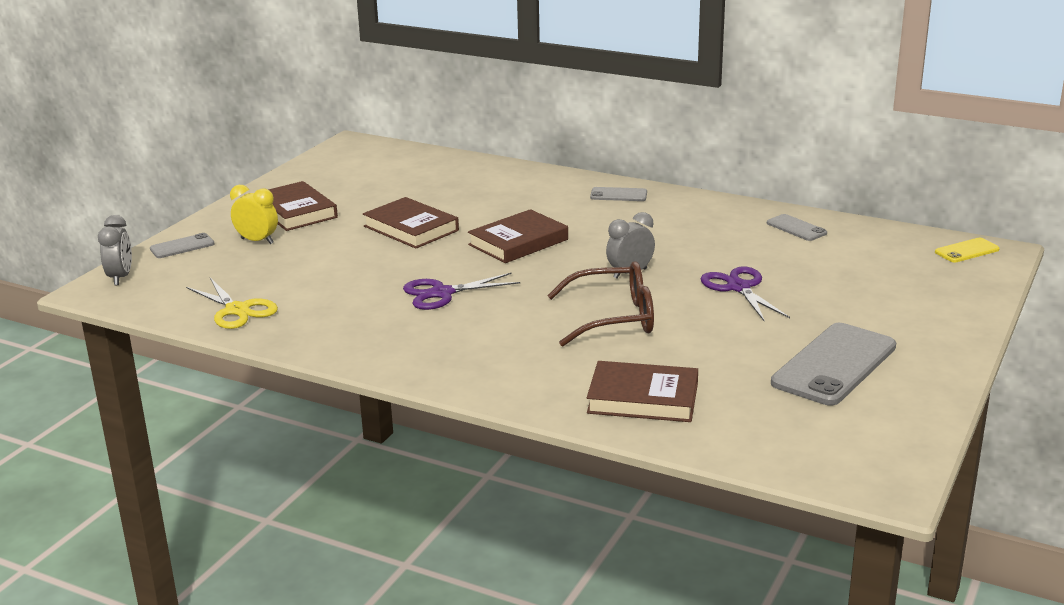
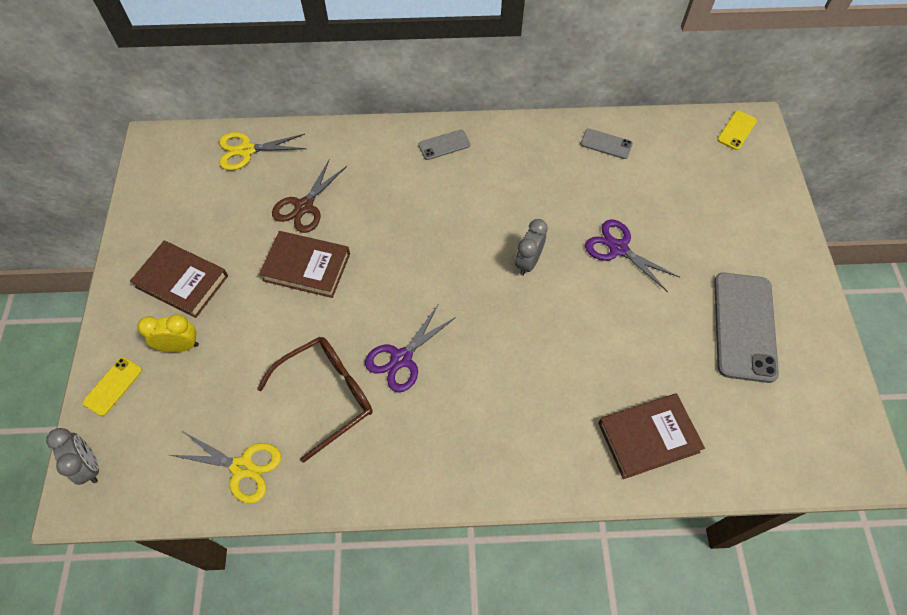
camera: 30 degrees left, 35 degrees up
grey phone [150,233,214,258] -> yellow phone [82,357,142,416]
brown book [468,209,568,263] -> none
brown glasses [547,261,654,346] -> brown glasses moved to [257,337,373,463]
none -> yellow scissors [219,132,306,170]
none -> brown scissors [272,159,347,233]

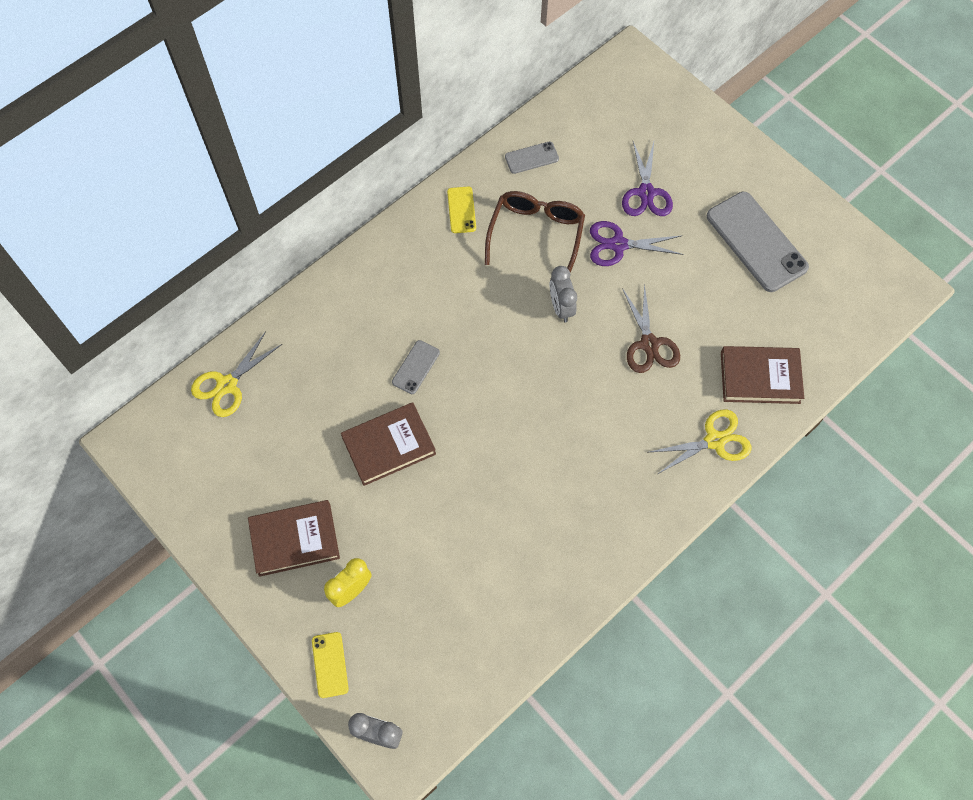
camera: 40 degrees left, 5 degrees up
yellow scissors [170,431,281,503] -> yellow scissors moved to [650,409,751,474]
brown glasses [257,337,373,463] -> brown glasses moved to [485,191,585,273]
brown scissors [272,159,347,233] -> brown scissors moved to [622,283,680,373]
purple scissors [365,305,456,392] -> purple scissors moved to [622,142,673,216]
grey phone [418,130,470,160] -> grey phone moved to [392,340,440,394]
brown book [598,393,705,479] -> brown book turned 60 degrees clockwise [721,346,804,404]
yellow phone [717,111,757,150] -> yellow phone moved to [447,187,476,233]

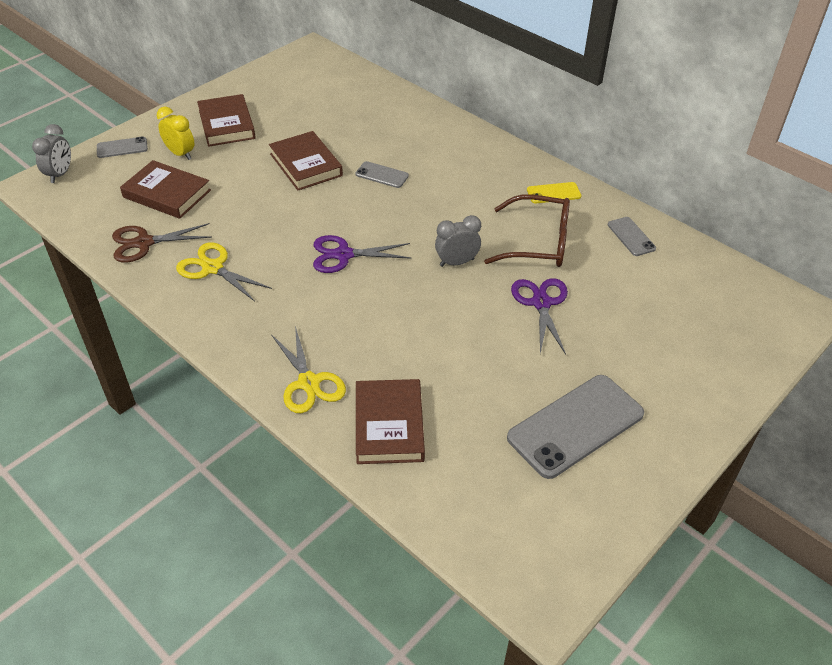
camera: 85 degrees right, 20 degrees down
yellow scissors [191,331,282,417] -> yellow scissors moved to [176,242,272,301]
yellow phone [312,632,349,698] -> grey phone [97,136,148,158]
purple scissors [622,142,673,216] -> purple scissors moved to [313,235,412,273]
brown scissors [622,283,680,373] -> brown scissors moved to [112,223,212,263]
none -> brown book [120,160,211,219]

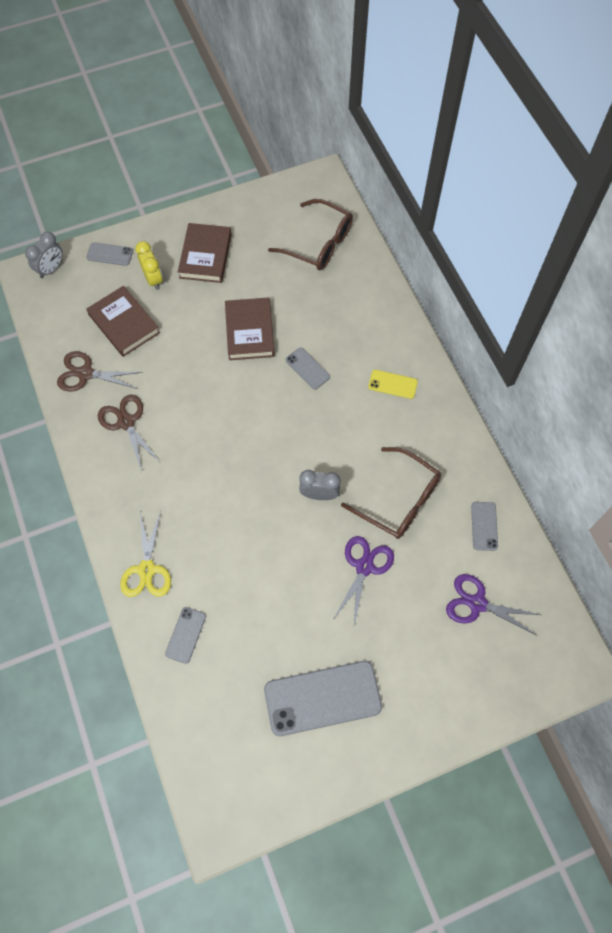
camera: 25 degrees right, 20 degrees up
yellow scissors [176,242,272,301] -> brown scissors [98,395,159,471]
purple scissors [313,235,412,273] -> purple scissors moved to [446,574,541,636]
brown book [356,379,425,464] -> grey phone [165,607,206,664]
yellow phone [527,182,582,203] -> yellow phone moved to [368,370,418,399]
none -> brown glasses [268,199,353,270]

